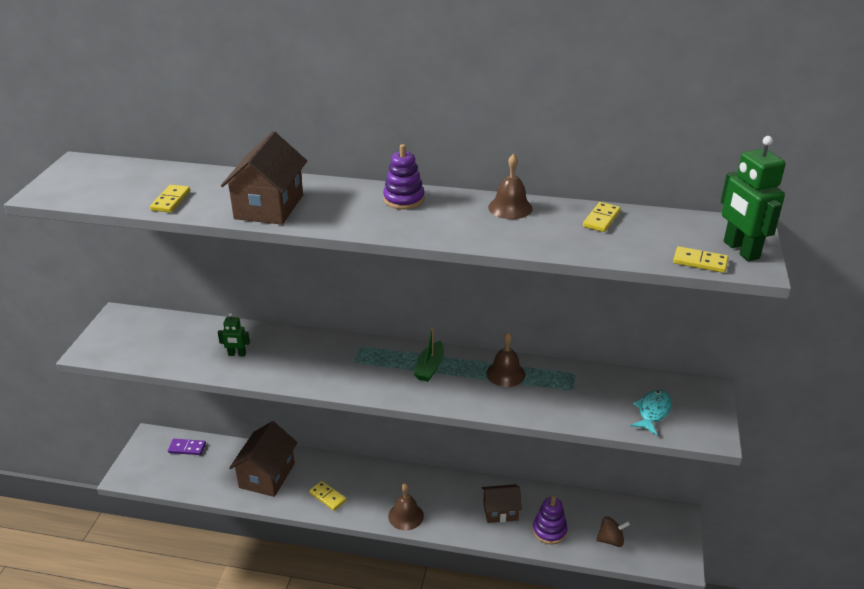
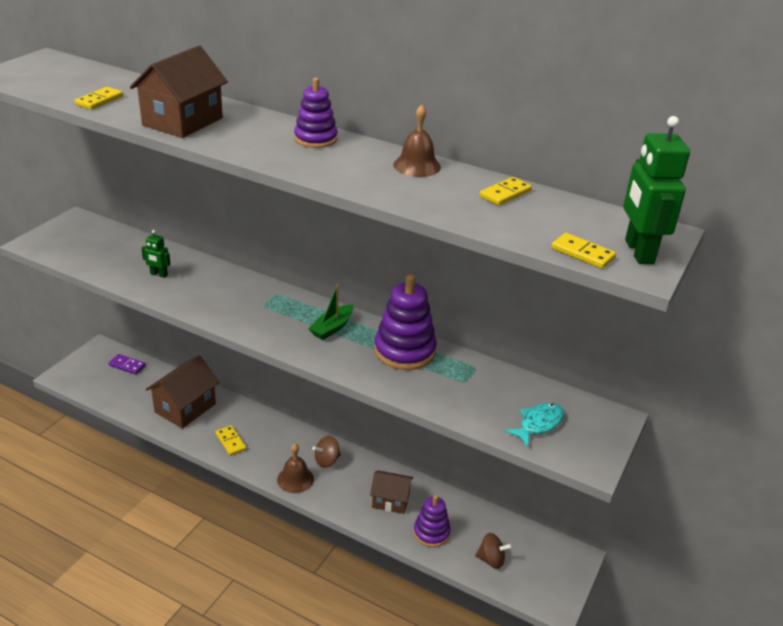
camera: 15 degrees right, 0 degrees up
brown bell [486,332,525,387] -> purple stacking toy [374,274,437,370]
none -> brown spinning top [312,436,341,468]

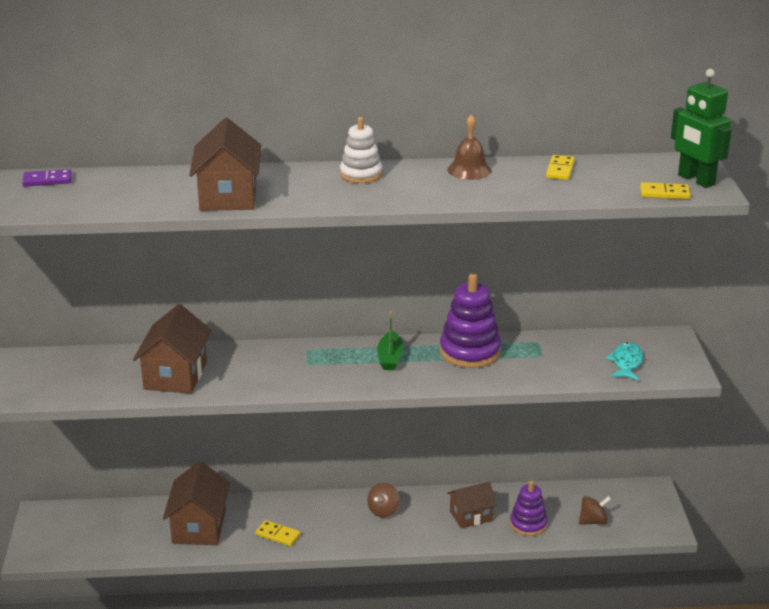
camera: 30 degrees left, 5 degrees down
yellow domino [74,87,123,110] -> none
purple domino [109,354,146,375] -> purple domino moved to [22,169,72,187]
green robot [141,230,171,278] -> brown house [133,304,211,394]
brown bell [277,444,314,493] -> none
purple stacking toy [294,78,338,148] -> white stacking toy [340,117,382,183]

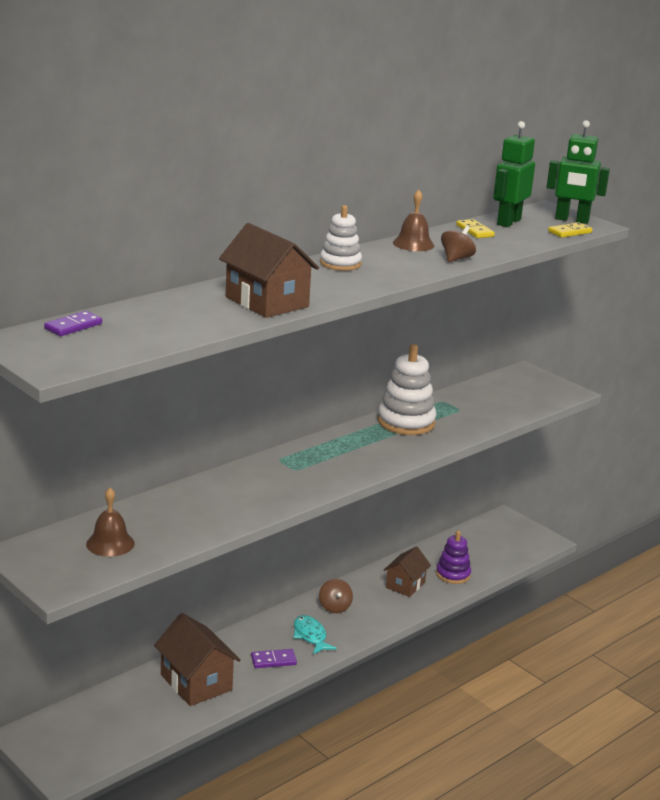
camera: 40 degrees left, 5 degrees down
brown house [133,304,211,394] -> none
yellow domino [255,520,301,546] -> purple domino [251,649,297,668]
green boat [377,311,403,370] -> none
purple stacking toy [440,273,501,368] -> white stacking toy [378,344,436,435]
brown spinning top [579,496,611,525] -> brown spinning top moved to [441,226,476,262]
turquoise fish [606,342,643,380] -> turquoise fish moved to [293,615,337,654]
none -> brown bell [86,488,135,557]
none -> green robot [493,121,535,227]

